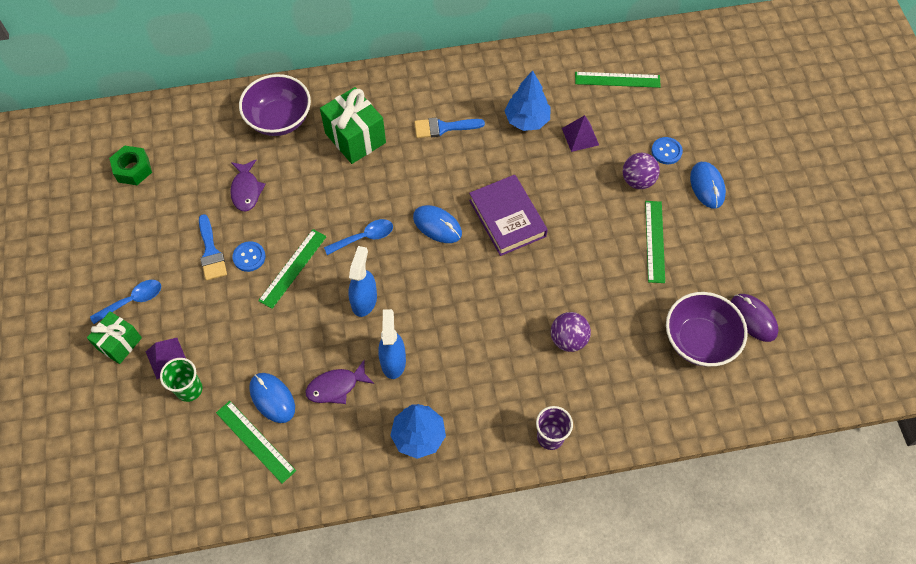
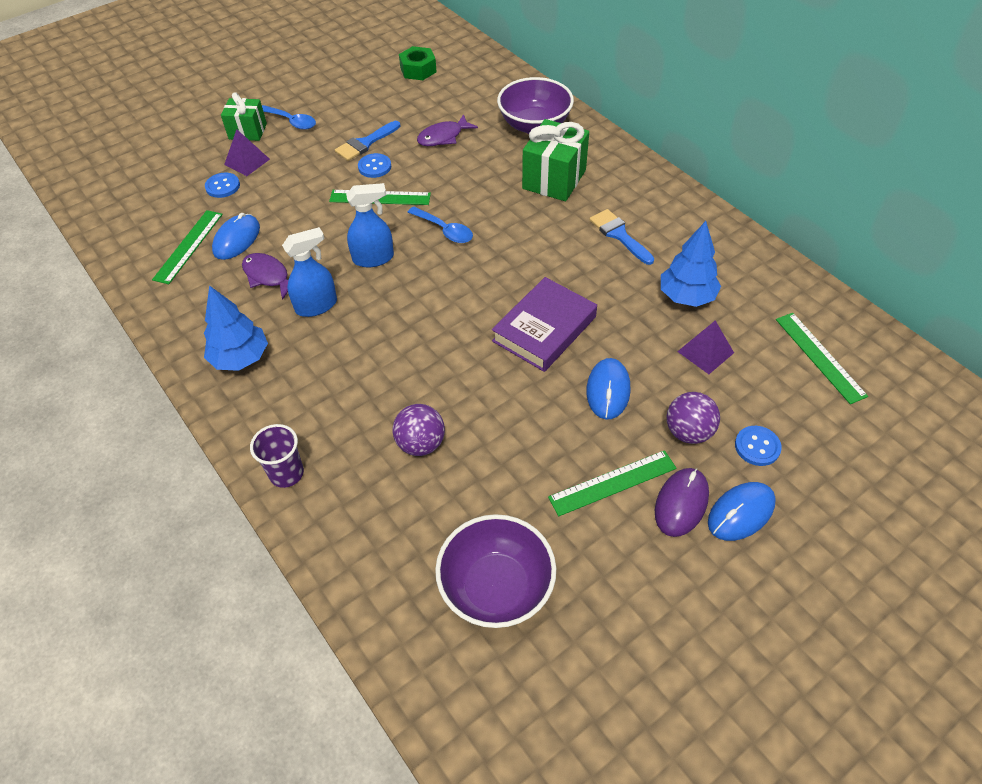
camera: 65 degrees right, 10 degrees down
green cup [160,358,203,402] -> blue button [205,173,240,198]
blue mouse [413,205,462,243] -> blue mouse moved to [586,358,631,419]
purple mouse [731,294,779,342] -> purple mouse moved to [655,468,709,537]

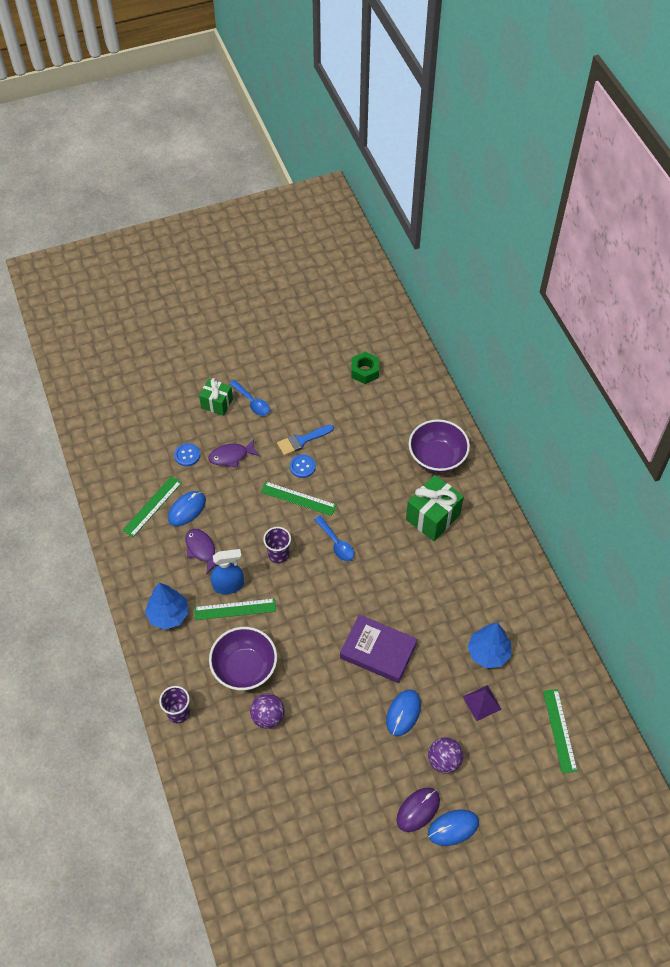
camera: 15 degrees right, 5 degrees up
purple pyramid [224,129,270,176] -> none
blue spray bottle [346,183,394,267] -> purple cup [263,527,291,563]
purple fish [417,114,478,146] -> purple fish moved to [209,439,260,468]
purple bowl [435,514,556,628] -> purple bowl moved to [209,627,277,690]
purple book [492,277,597,372] -> purple book turned 60 degrees clockwise [340,615,417,683]
green ruler [548,450,676,516] -> green ruler moved to [194,598,276,620]
blue brush [589,209,654,265] -> none
blue button [735,426,782,466] -> none

